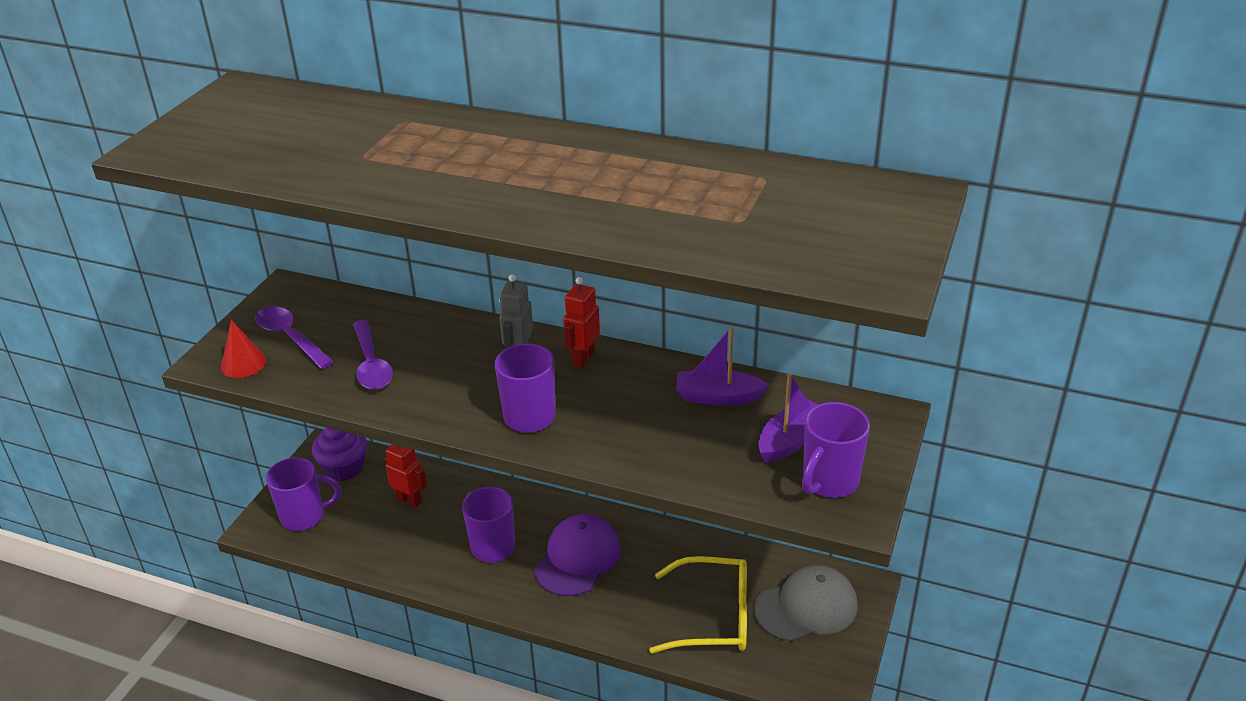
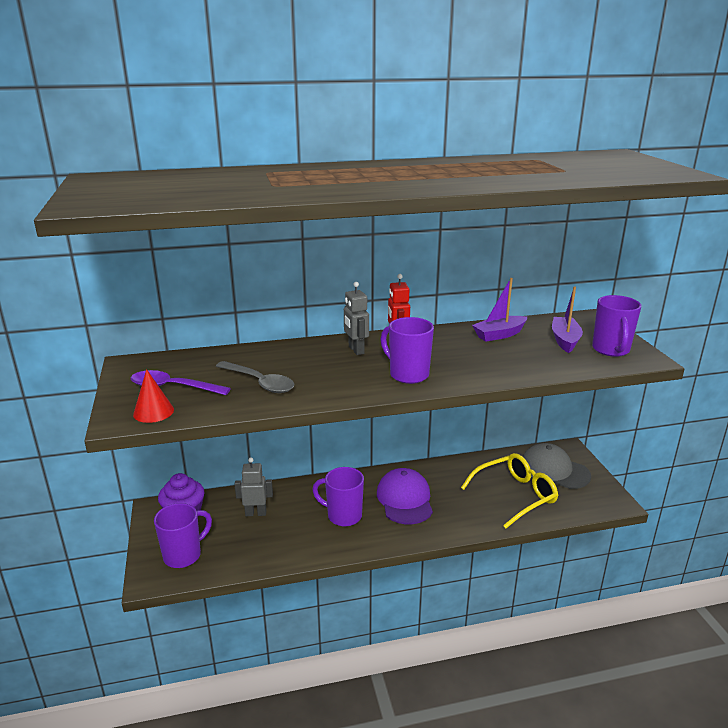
camera: 35 degrees left, 10 degrees down
purple spoon [353,320,393,390] -> grey spoon [216,361,295,393]
red robot [385,444,427,507] -> grey robot [235,458,273,516]
grey cap [754,565,858,642] -> grey cap turned 90 degrees counterclockwise [522,443,591,489]

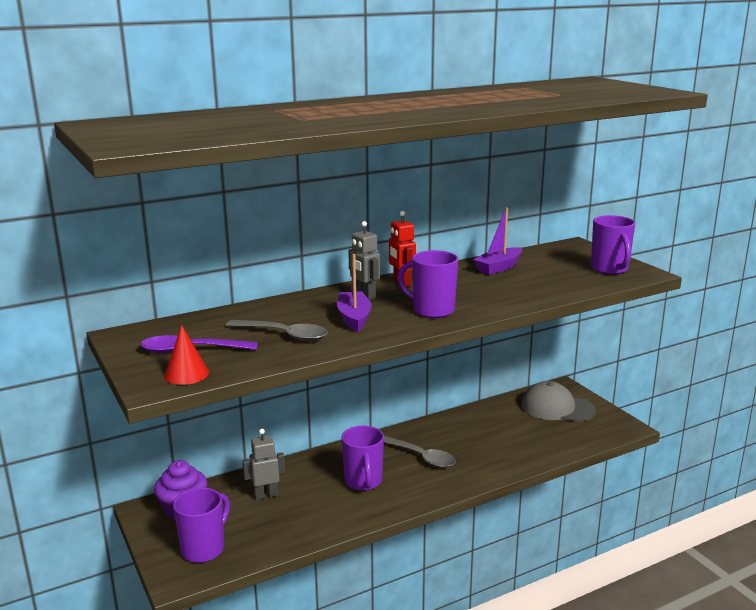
camera: 15 degrees left, 5 degrees down
purple mug [312,467,364,526] -> purple mug turned 105 degrees counterclockwise [341,426,384,491]
purple cap [377,468,433,524] -> grey spoon [384,436,456,468]
yellow glasses [461,453,558,528] -> none
purple boat [552,286,583,353] -> purple boat moved to [337,254,372,332]

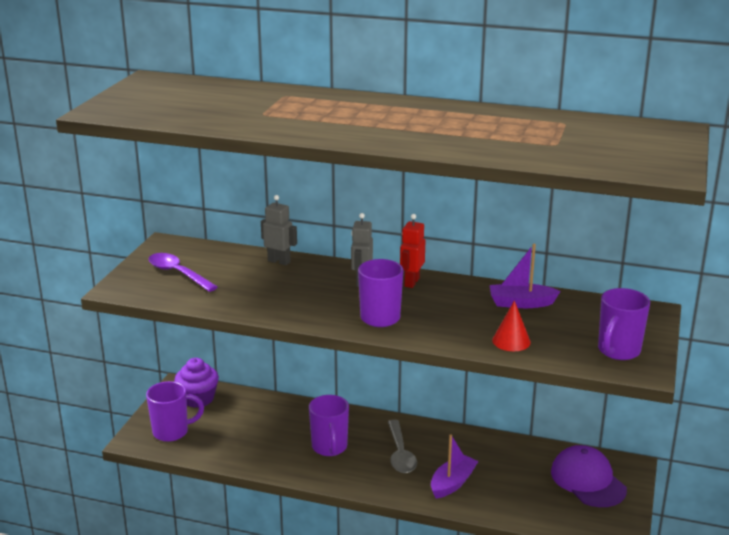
camera: 45 degrees right, 5 degrees up
red cone [164,325,209,385] -> red cone moved to [492,300,531,351]
grey spoon [226,320,328,341] -> none
grey robot [242,429,285,500] -> grey robot moved to [261,195,297,265]
purple boat [337,254,372,332] -> purple boat moved to [431,434,479,499]
purple mug [341,426,384,491] -> purple mug turned 45 degrees counterclockwise [309,395,349,456]
grey cap [521,381,596,422] -> purple cap [551,445,627,507]

